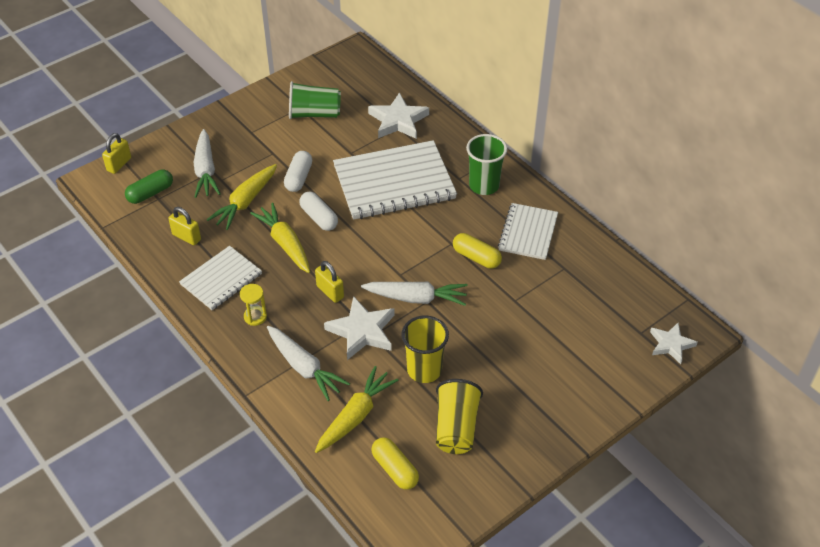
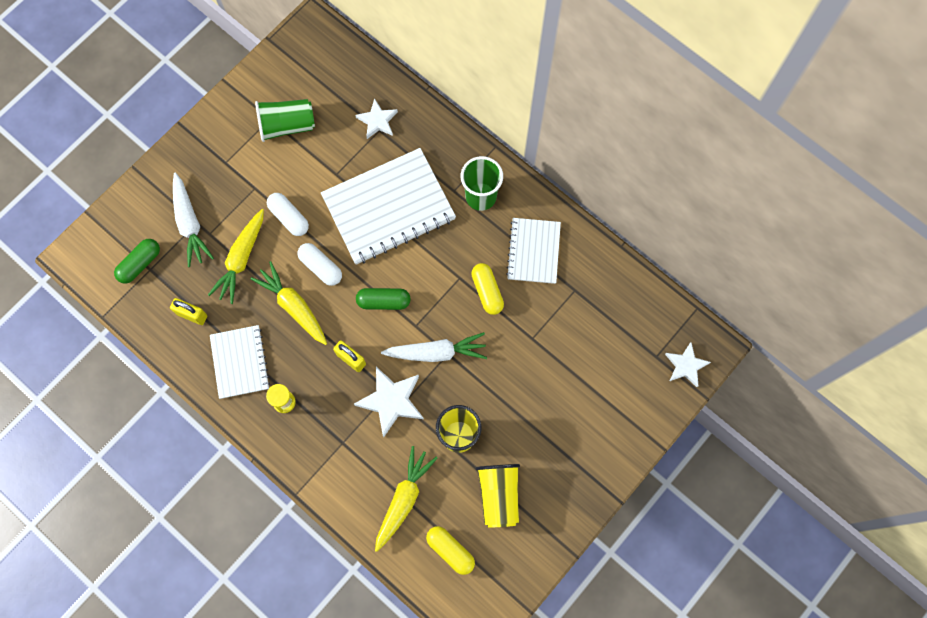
camera: 10 degrees left, 25 degrees up
yellow padlock [102,133,131,174] -> none
white notebook [179,246,262,310] -> white notebook turned 45 degrees counterclockwise [210,325,270,399]
white carrot [267,326,350,401] -> none
white capsule [284,151,312,192] -> white capsule turned 45 degrees counterclockwise [267,193,309,236]
white star [368,92,429,139] -> white star [355,98,398,139], size x0.65
yellow capsule [453,233,502,269] -> yellow capsule turned 45 degrees clockwise [471,263,504,315]
none -> green capsule [356,288,411,310]

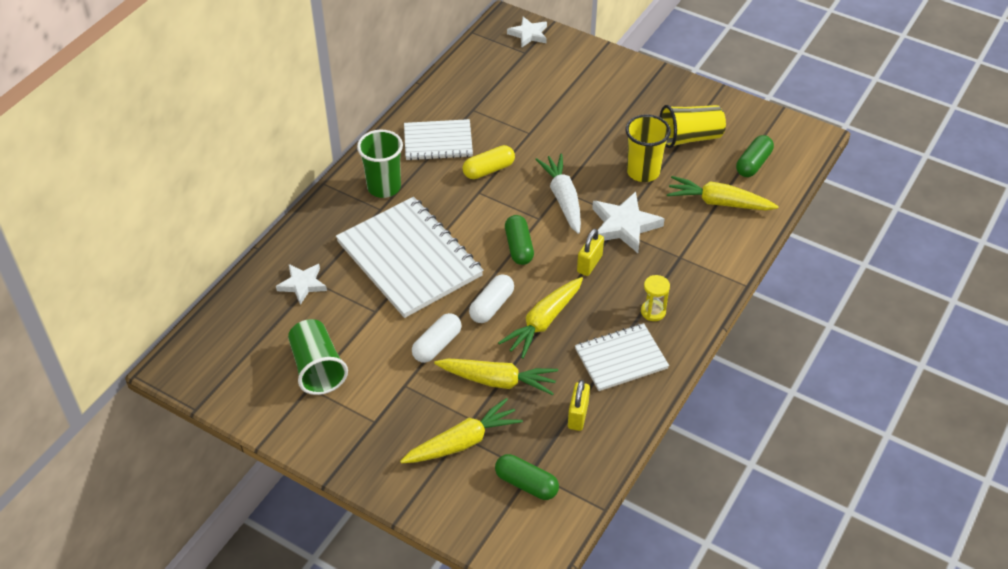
camera: 100 degrees left, 25 degrees down
white carrot [173,173,214,267] -> yellow carrot [400,398,523,463]
yellow capsule [426,526,475,575] -> green capsule [736,135,774,177]

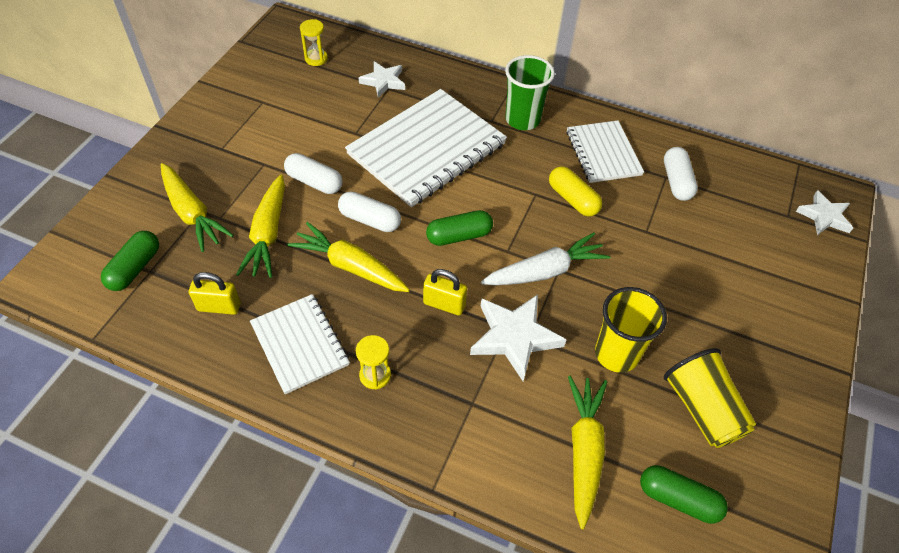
camera: 80 degrees right, 5 degrees up
green cup [288,319,348,395] -> none
none -> yellow hourglass [300,19,328,66]
none -> white capsule [664,147,698,201]

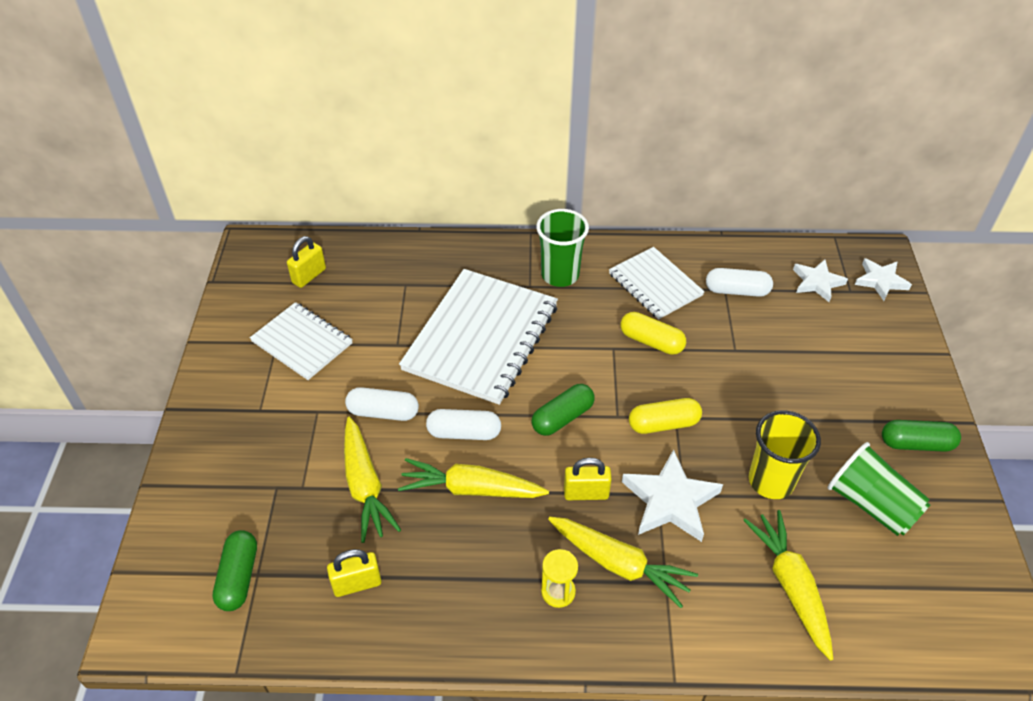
camera: 20 degrees left, 5 degrees down
yellow carrot [161,163,234,252] -> yellow carrot moved to [548,517,698,608]
white notebook [250,294,350,394] -> white notebook moved to [250,302,353,380]
yellow hourglass [300,19,328,66] -> yellow padlock [287,236,326,288]
white star [359,61,405,98] -> white star moved to [793,260,848,302]
white carrot [481,232,610,285] -> yellow capsule [629,398,702,434]
green capsule [640,465,728,524] -> green capsule moved to [882,420,961,452]
white capsule [664,147,698,201] -> white capsule turned 60 degrees counterclockwise [706,268,773,297]
yellow cup [664,348,756,448] -> green cup [828,442,930,536]

